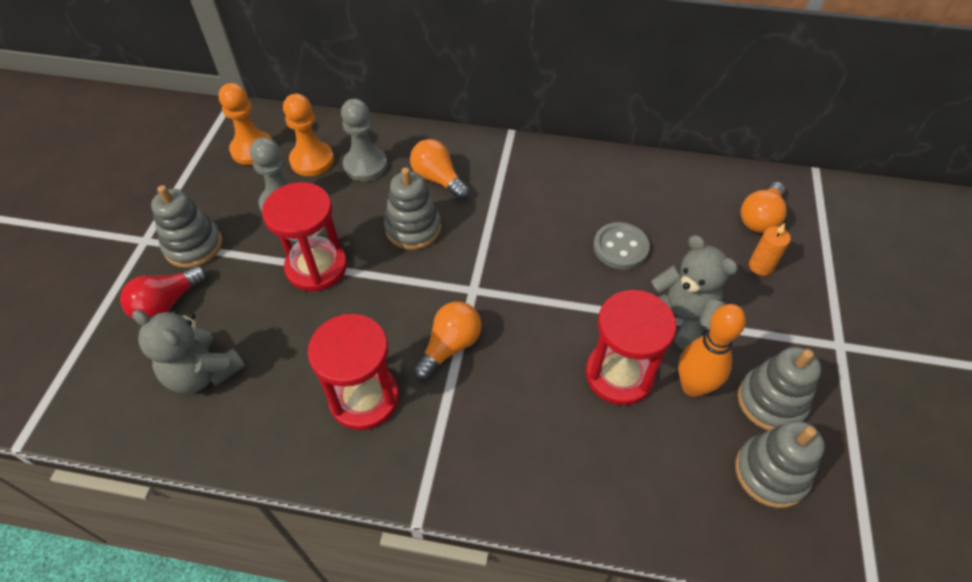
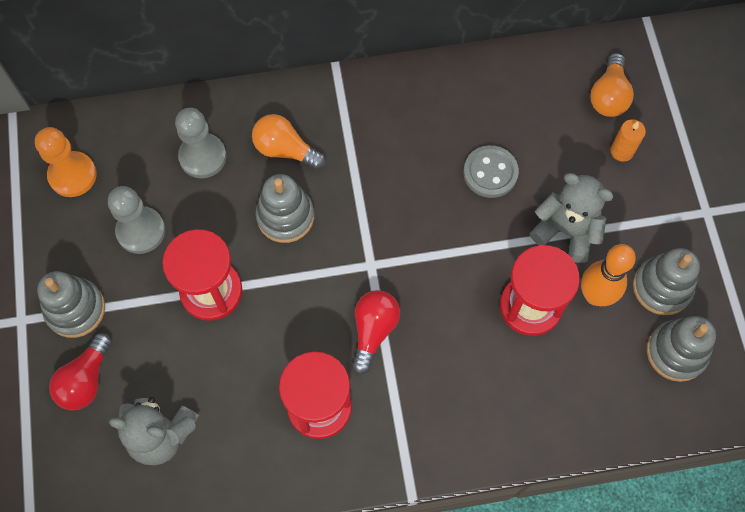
camera: 20 degrees left, 15 degrees up
orange pawn [283,94,334,176] -> none
orange light bulb [413,302,481,381] -> red light bulb [352,290,400,374]

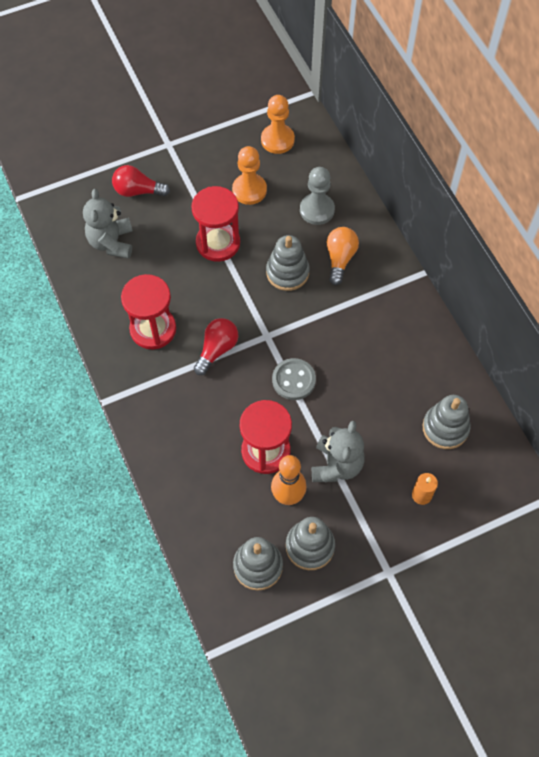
camera: 75 degrees right, 5 degrees down
grey stacking toy [37,271,105,338] -> grey stacking toy moved to [423,395,471,449]
grey pawn [108,186,165,254] -> orange pawn [232,146,267,205]
red light bulb [352,290,400,374] -> red light bulb turned 60 degrees counterclockwise [194,318,238,375]
grey button [464,145,519,198] -> grey button moved to [272,358,316,400]
orange light bulb [590,53,634,117] -> none

